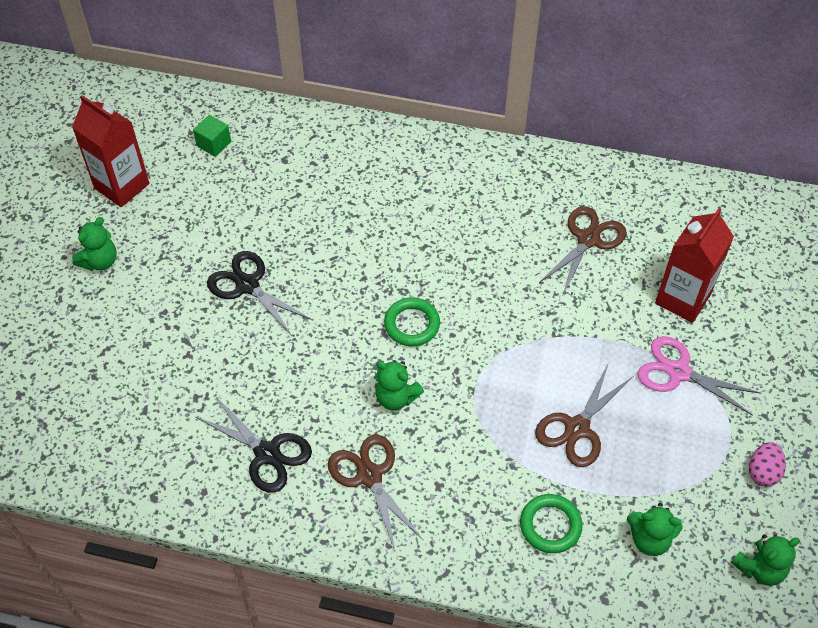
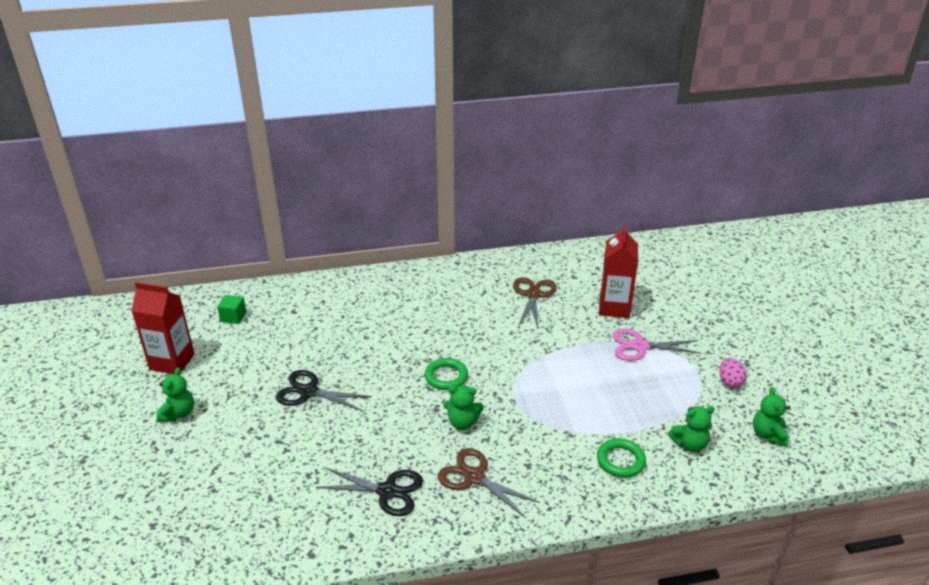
camera: 25 degrees left, 20 degrees down
brown scissors [535,362,633,467] -> none
green teddy bear [731,534,800,586] -> green teddy bear turned 150 degrees clockwise [753,387,790,447]

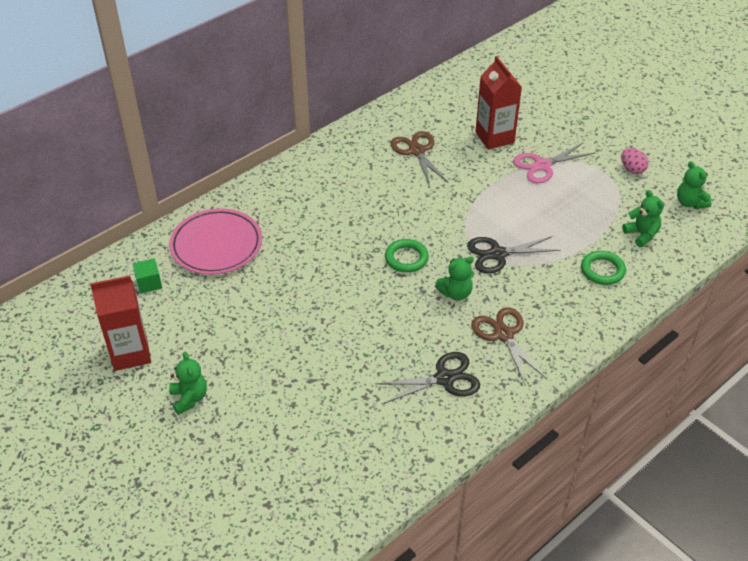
camera: 30 degrees left, 10 degrees up
black scissors [276,370,372,411] -> black scissors moved to [467,236,560,274]
brown scissors [437,448,540,518] -> brown scissors turned 60 degrees clockwise [471,307,547,386]
green teddy bear [668,406,715,452] -> green teddy bear turned 75 degrees counterclockwise [622,190,664,247]
none -> pink plate [169,208,262,274]

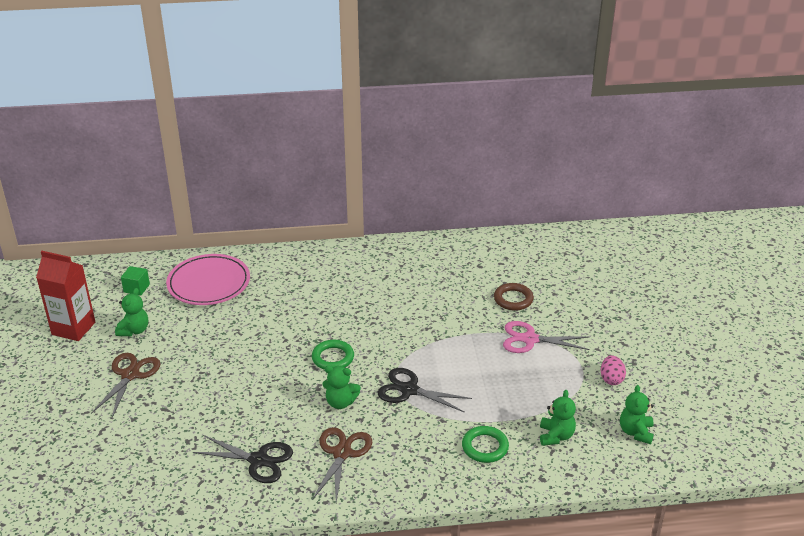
camera: 35 degrees right, 10 degrees down
green teddy bear [169,352,207,415] -> green teddy bear moved to [115,288,148,336]
brown scissors [391,131,448,186] -> brown scissors moved to [91,353,161,418]
red carton [475,56,522,150] -> brown ring [494,283,534,311]

